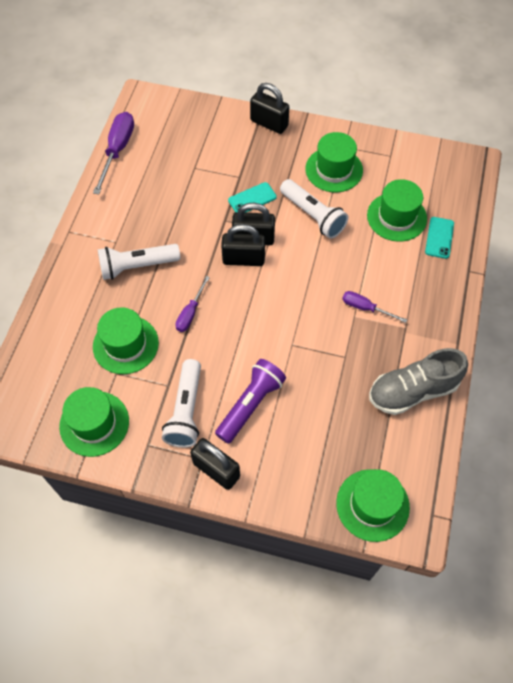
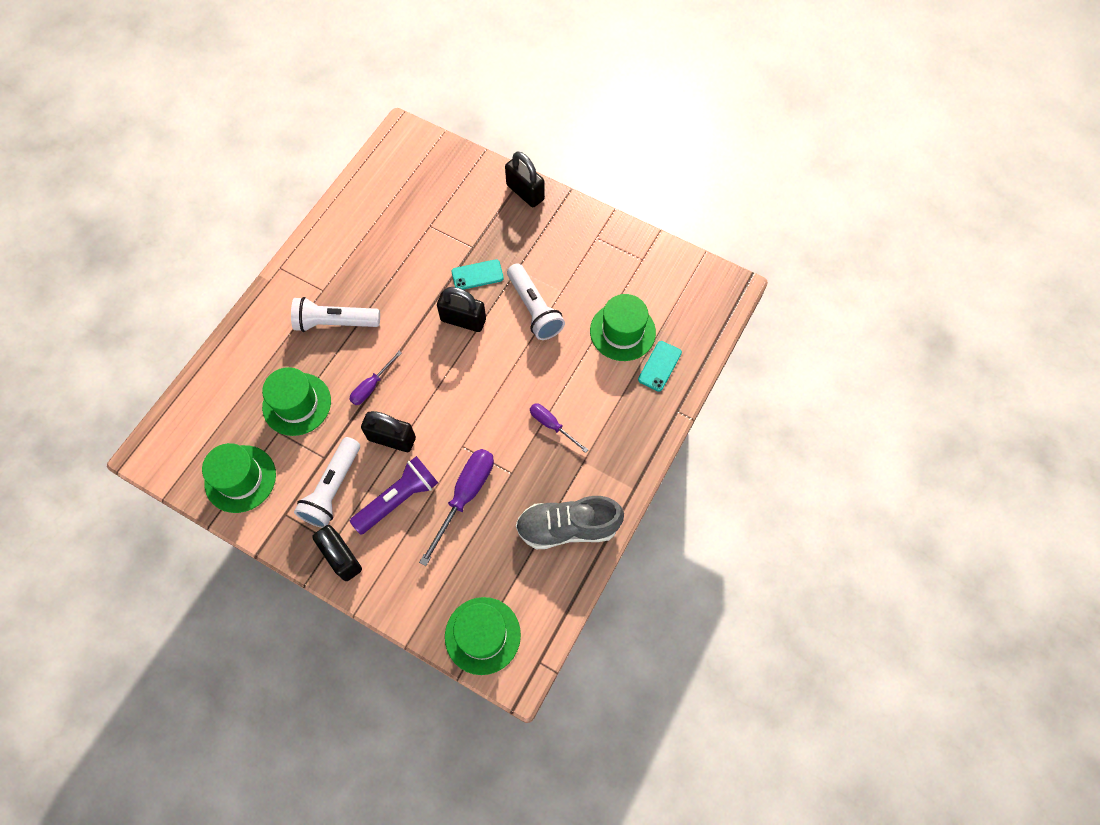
camera: 15 degrees right, 5 degrees up
purple screwdriver [93,112,134,194] -> purple screwdriver moved to [419,449,494,566]
black padlock [221,224,265,266] -> black padlock moved to [361,411,416,452]
green hat [305,132,363,192] -> none

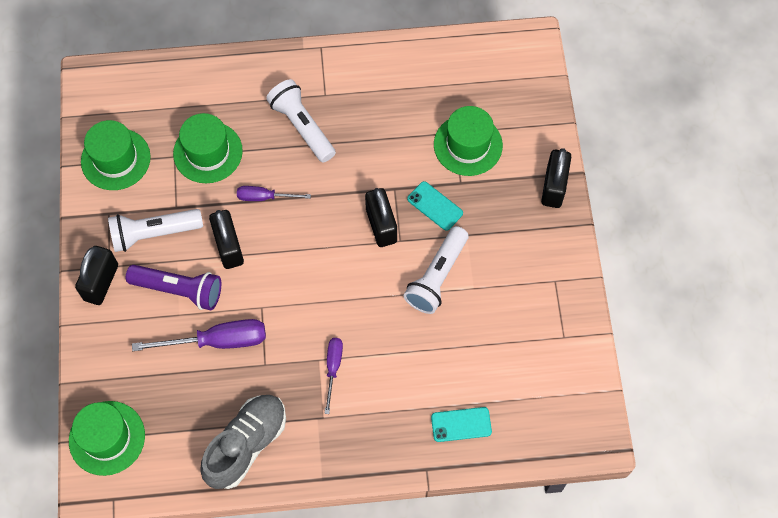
camera: 55 degrees right, 0 degrees up
grey shoe [516,496,624,549] -> grey shoe turned 75 degrees clockwise [200,395,286,489]
green hat [590,294,656,361] -> green hat moved to [434,106,503,176]

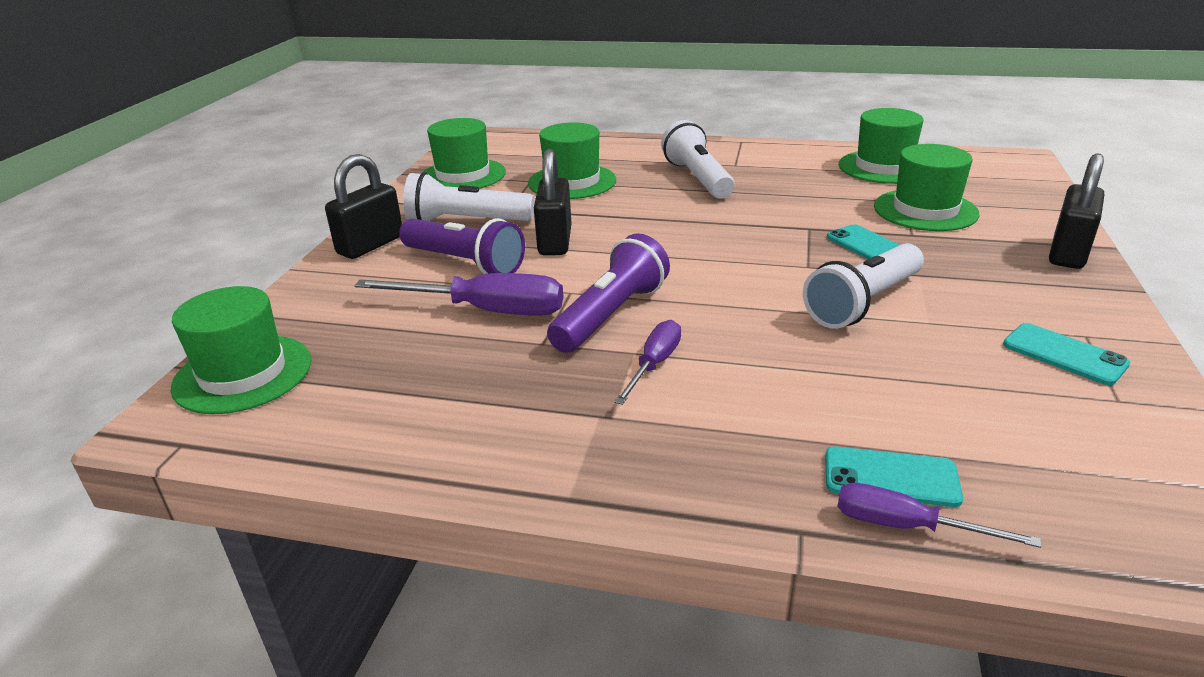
camera: 20 degrees right, 35 degrees down
grey shoe [200,395,286,489] -> none
purple screwdriver [237,186,311,201] -> purple screwdriver moved to [837,483,1041,548]
black padlock [365,188,397,247] -> none
none -> purple flashlight [547,233,670,353]
none -> green hat [838,108,923,184]
none -> turquoise phone [1003,323,1130,385]

